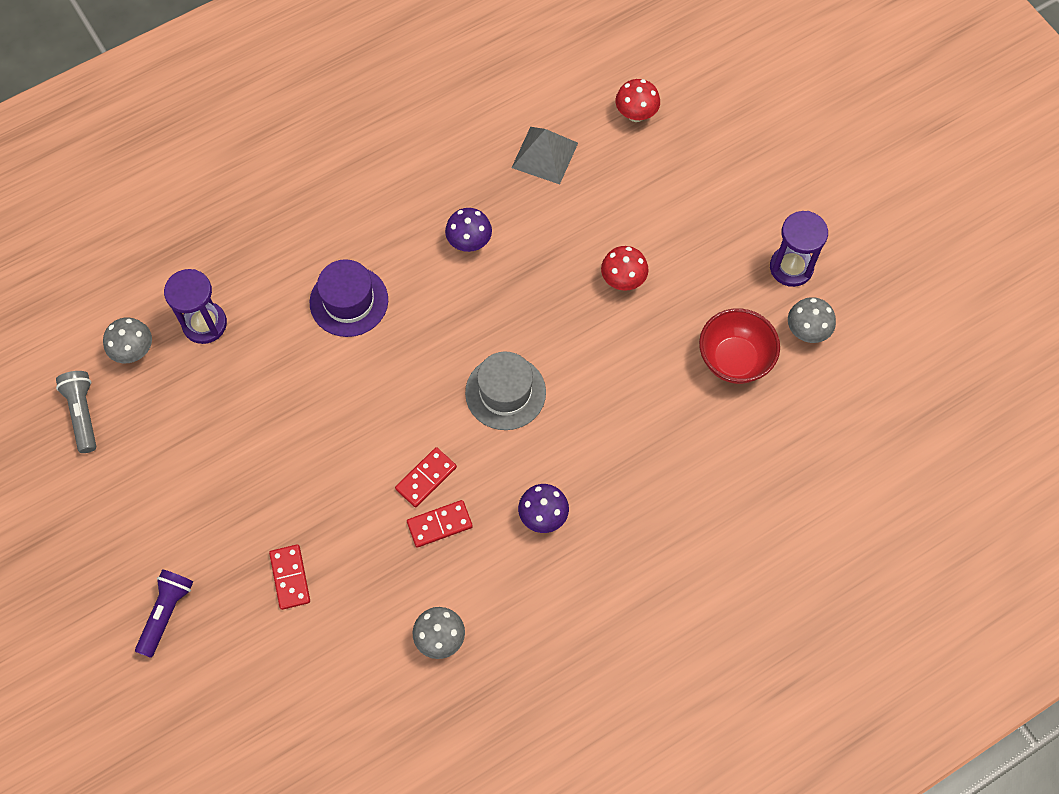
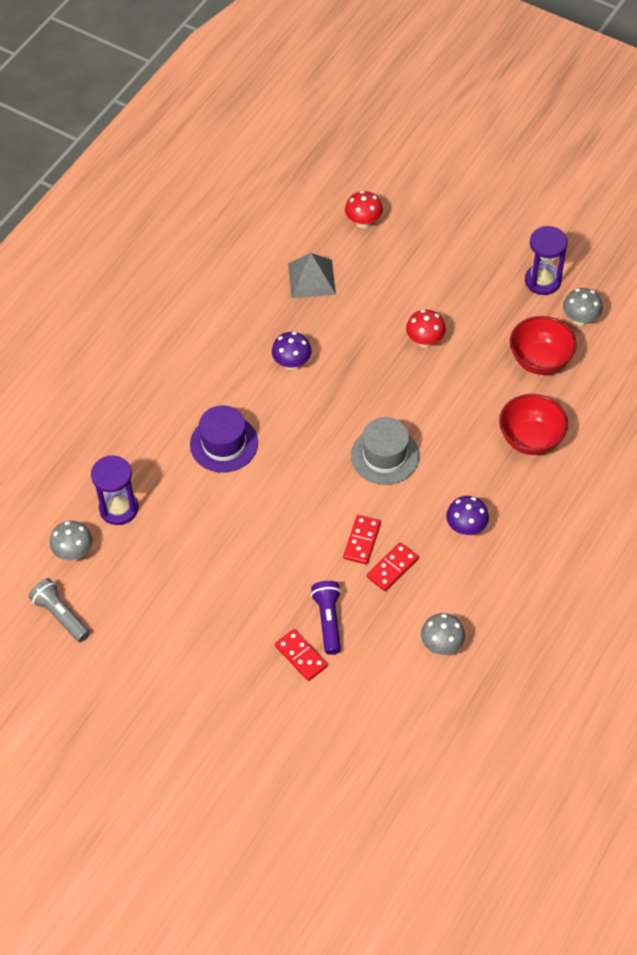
camera: 25 degrees left, 10 degrees down
purple flashlight [135,569,193,658] -> purple flashlight moved to [311,581,341,655]
none -> red bowl [499,394,568,455]

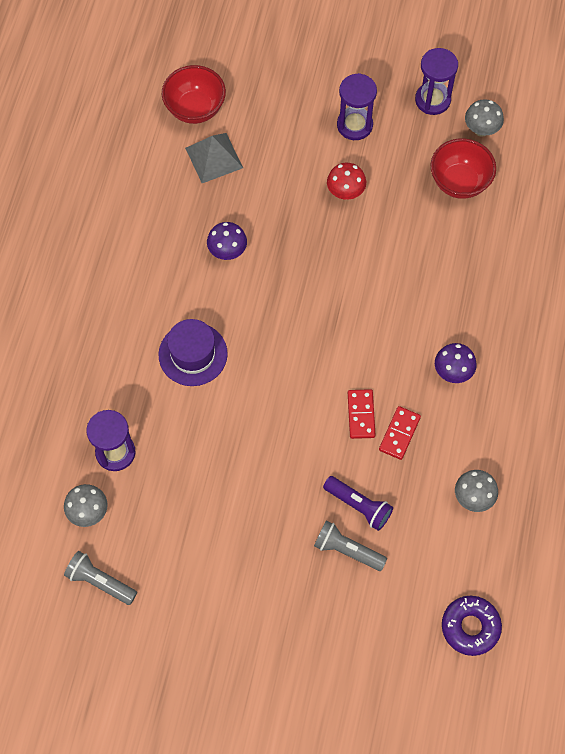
camera: 20 degrees left, 10 degrees up
red domino [275,629,328,681] -> grey flashlight [314,521,387,571]
purple flashlight [311,581,341,655] -> purple flashlight turned 150 degrees clockwise [323,476,393,531]
red mushroom [345,191,383,229] -> none
grey hat [351,417,420,485] -> none
red bowl [499,394,568,455] -> red bowl moved to [162,65,226,124]
none -> purple hourglass [337,73,377,140]
none -> purple donut [442,596,502,656]

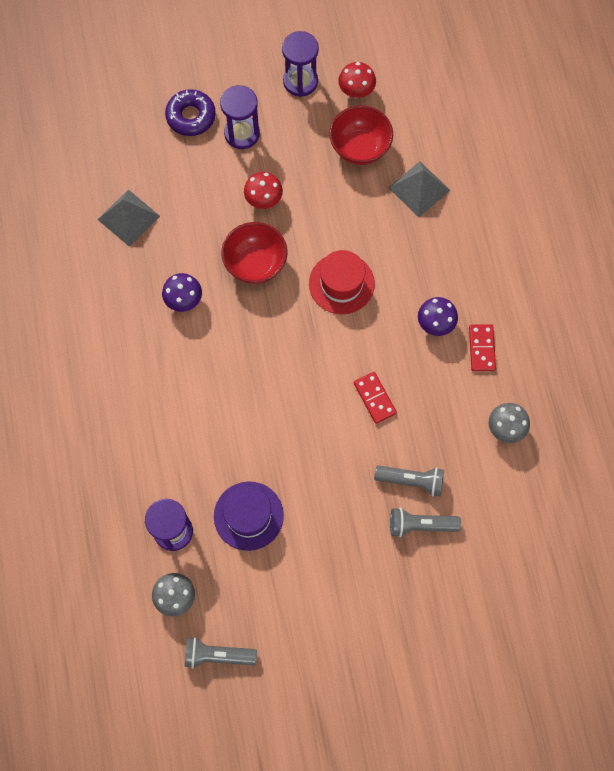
camera: 25 degrees left, 5 degrees up
purple hat [158,319,228,386] -> purple hat moved to [214,482,284,551]
red bowl [162,65,226,124] -> red bowl moved to [222,222,287,284]
purple flashlight [323,476,393,531] -> grey flashlight [374,466,444,497]
red domino [379,406,421,460] -> red domino moved to [469,324,496,371]
purple donut [442,596,502,656] -> purple donut moved to [165,89,216,136]
grey mushroom [465,99,504,137] -> red mushroom [338,62,376,98]
none -> red hat [309,250,375,314]
none -> grey pyramid [389,161,451,217]

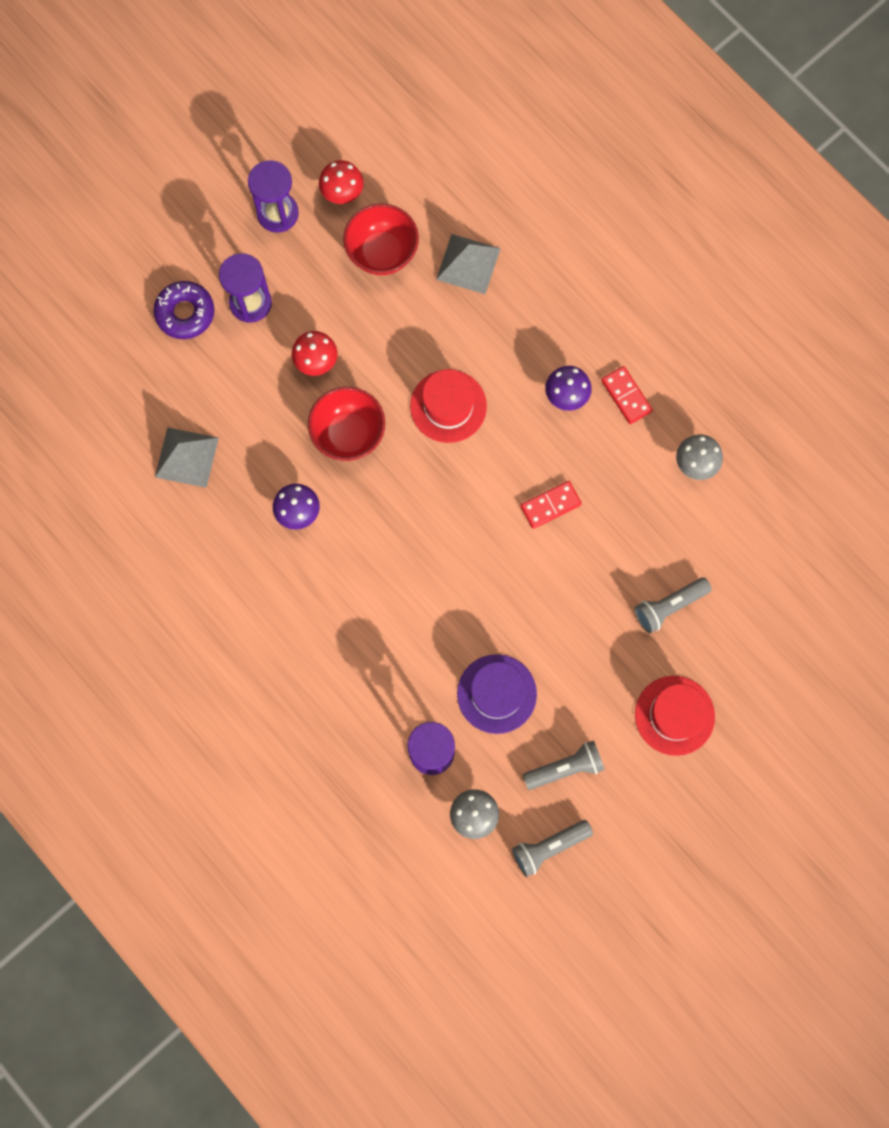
camera: 30 degrees left, 5 degrees up
red domino [354,372,397,424] -> red domino turned 60 degrees counterclockwise [520,481,582,529]
grey flashlight [374,466,444,497] -> grey flashlight moved to [523,740,605,790]
none -> red hat [635,676,715,756]

